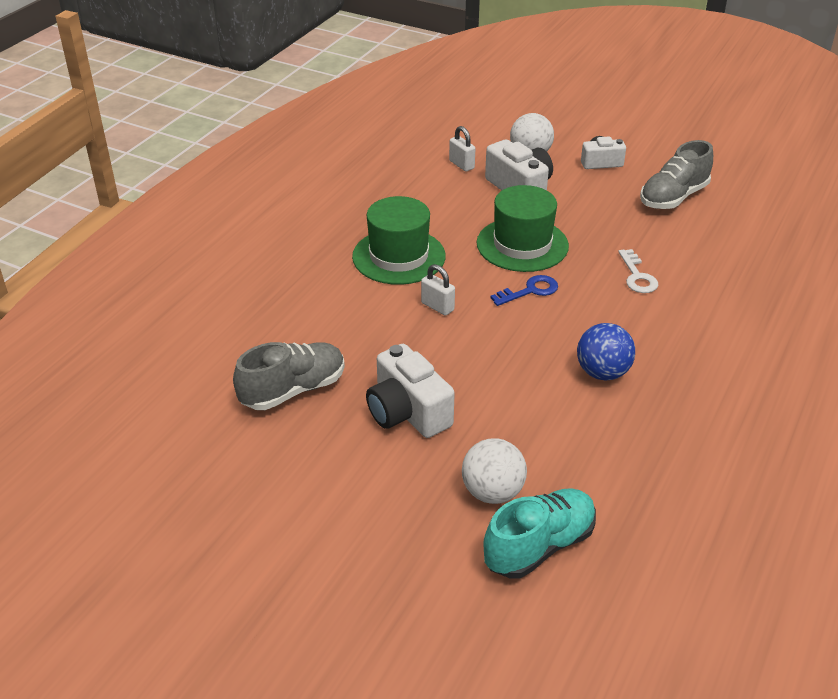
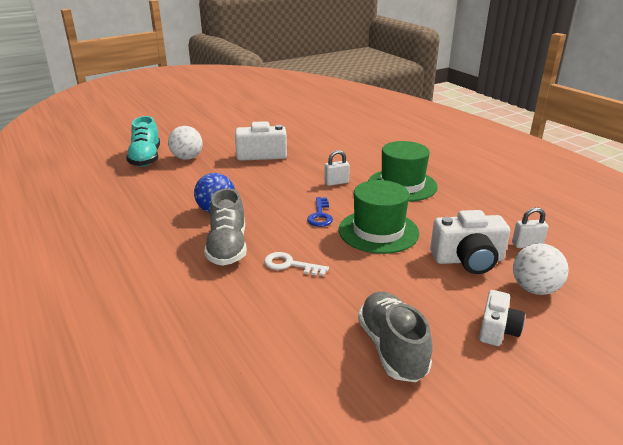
camera: 120 degrees right, 10 degrees down
grey shoe [233,342,345,410] -> grey shoe moved to [204,188,247,266]

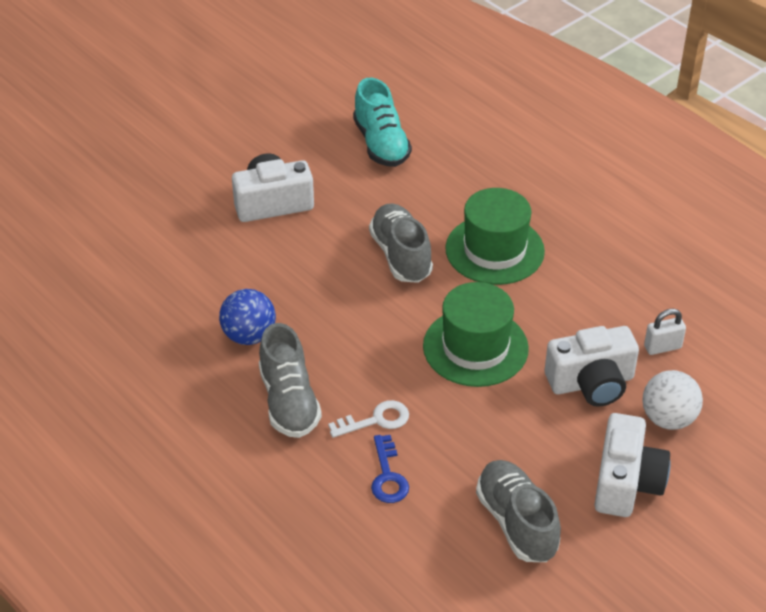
camera: 10 degrees left, 15 degrees up
turquoise shoe [126,116,160,167] -> turquoise shoe moved to [353,78,412,167]
white ball [168,126,202,160] -> none
white key [264,252,329,276] -> white key turned 150 degrees clockwise [328,400,409,438]
blue key [307,197,333,227] -> blue key moved to [371,435,409,503]
white padlock [324,150,350,186] -> grey shoe [369,203,433,283]
white camera [479,290,525,346] -> white camera [594,413,670,517], size x1.61

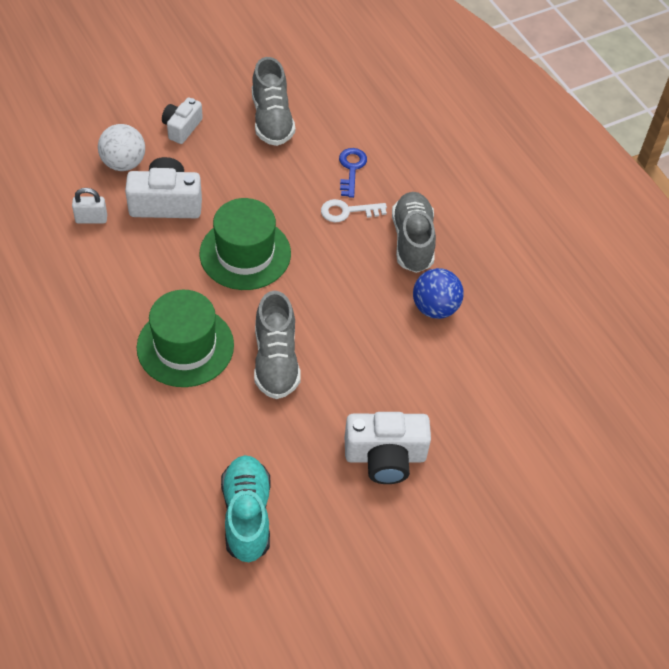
camera: 170 degrees left, 10 degrees up
white camera [594,413,670,517] -> white camera [162,98,203,144], size x0.62

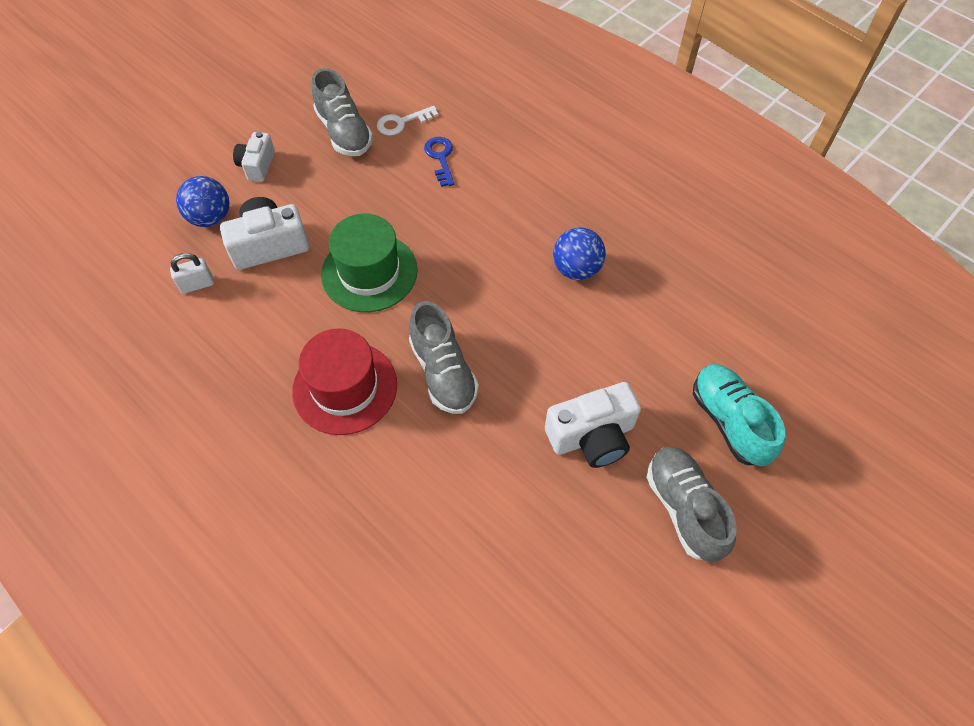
camera: 15 degrees left, 5 degrees up
white ball [98,124,145,171] -> blue ball [176,176,230,227]
green hat [137,289,234,387] -> red hat [292,328,397,435]
turquoise shoe [221,455,271,562] -> turquoise shoe moved to [693,364,785,466]
white key [321,199,387,222] -> white key moved to [377,106,439,136]
grey shoe [392,192,436,273] -> grey shoe moved to [646,446,737,562]

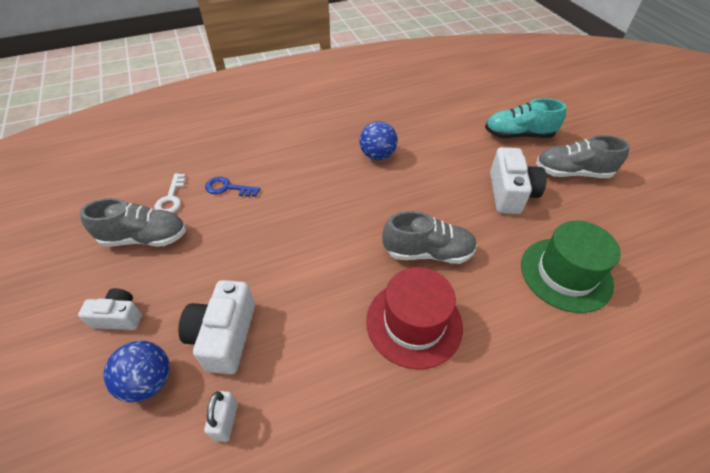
camera: 65 degrees left, 10 degrees down
white camera [233,131,275,182] -> white camera turned 150 degrees clockwise [78,288,142,330]
green hat [321,214,418,312] -> green hat moved to [521,221,621,313]

